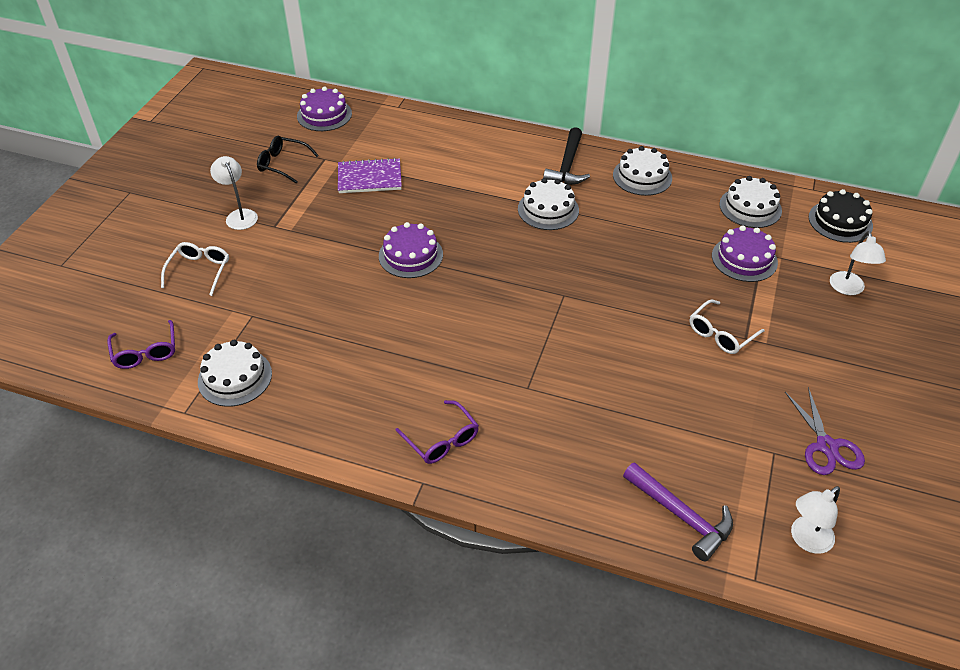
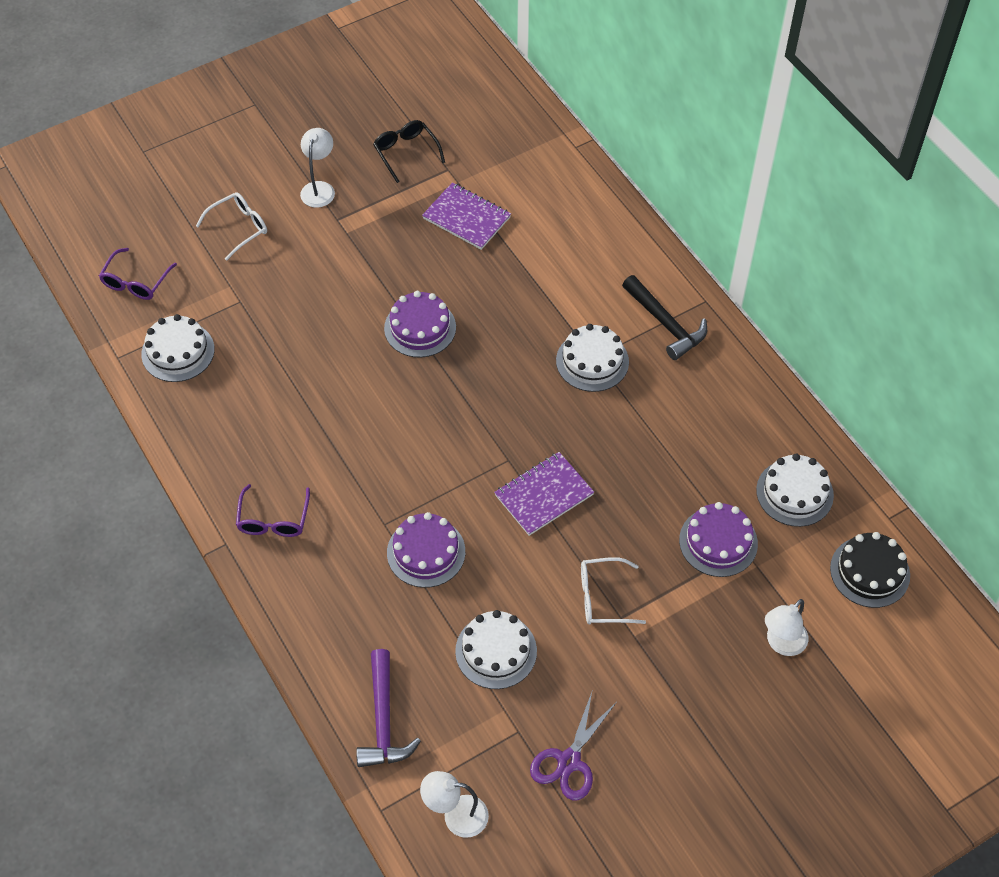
camera: 40 degrees right, 10 degrees up
purple cake [297,87,352,131] -> purple cake moved to [387,512,465,588]
black hammer [543,127,590,185] -> black hammer turned 90 degrees counterclockwise [622,275,707,360]
white cake [613,146,672,196] -> white cake moved to [455,610,537,689]
none -> purple notebook [494,452,594,536]

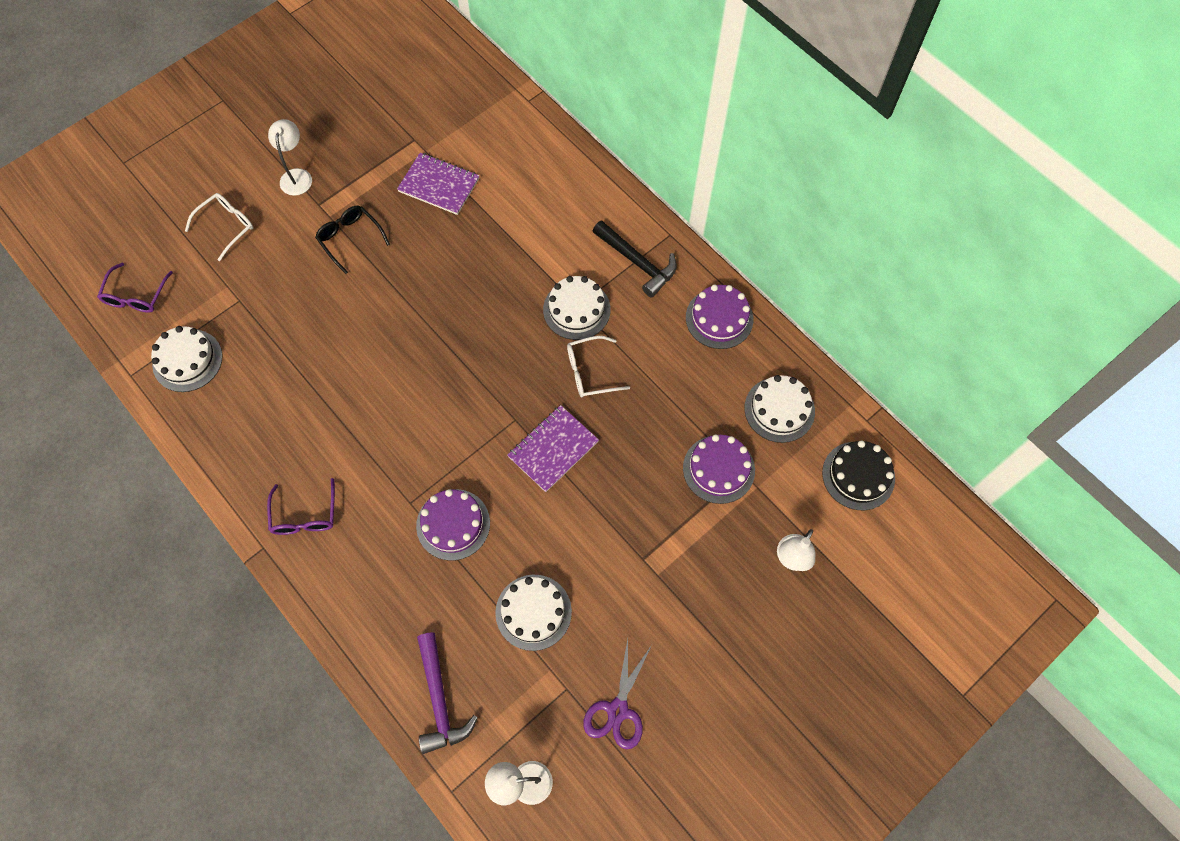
camera: 10 degrees left, 10 degrees up
black glasses [373,120,445,183] -> black glasses moved to [315,206,390,274]
purple cake [384,291,456,357] -> purple cake moved to [686,285,753,349]
white glasses [581,557,646,624] -> white glasses moved to [567,336,630,398]

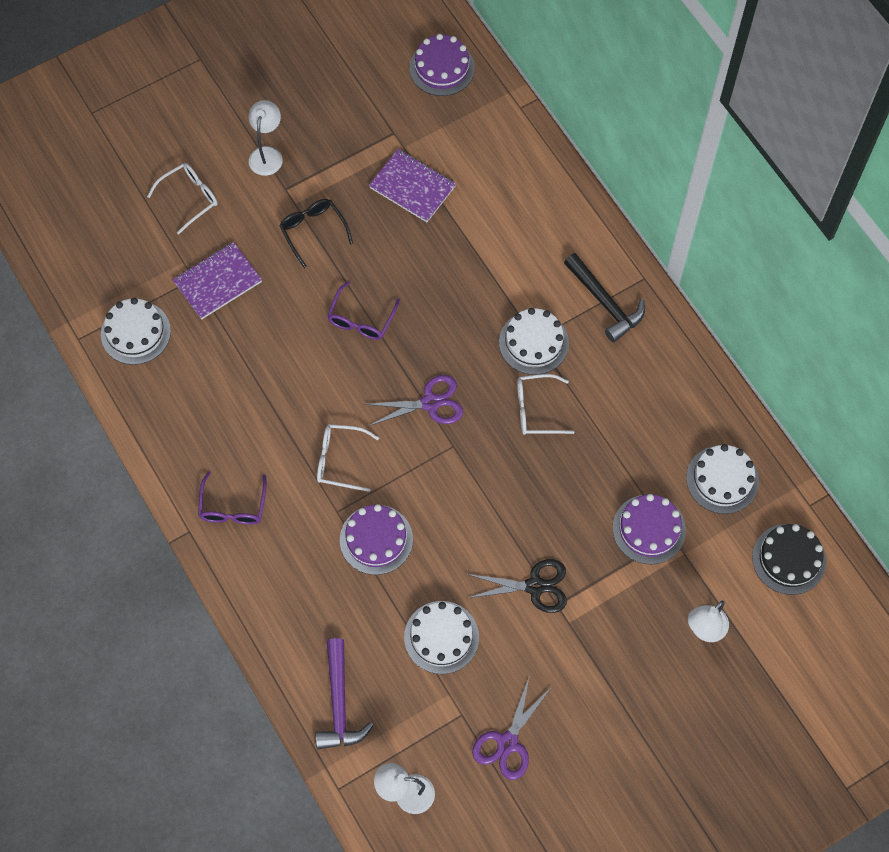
camera: 10 degrees right, 0 degrees up
purple glasses [97,263,173,313] -> purple glasses moved to [327,281,400,340]
purple notebook [507,405,599,492] -> purple notebook moved to [173,242,262,319]
purple cake [686,285,753,349] -> purple cake moved to [409,34,475,96]
none -> white glasses [317,424,379,492]
none -> purple scissors [364,375,463,426]
none -> black scissors [467,559,567,613]

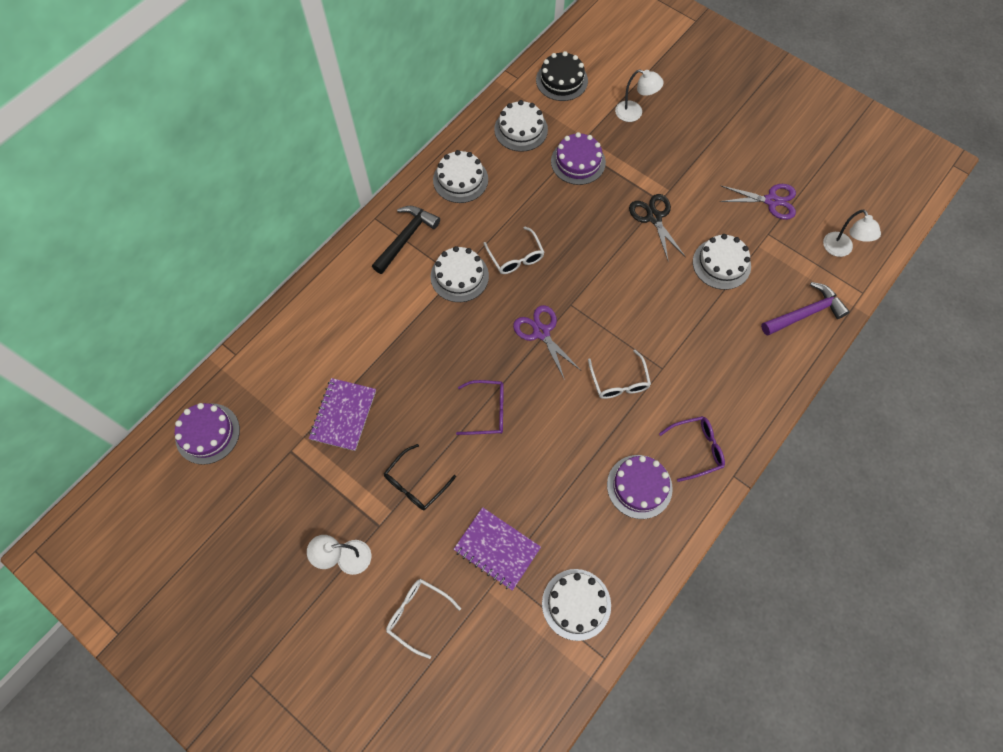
camera: 110 degrees left, 0 degrees up
purple cake [340,504,413,575] -> purple cake moved to [607,455,673,519]
none -> white cake [433,150,488,203]

